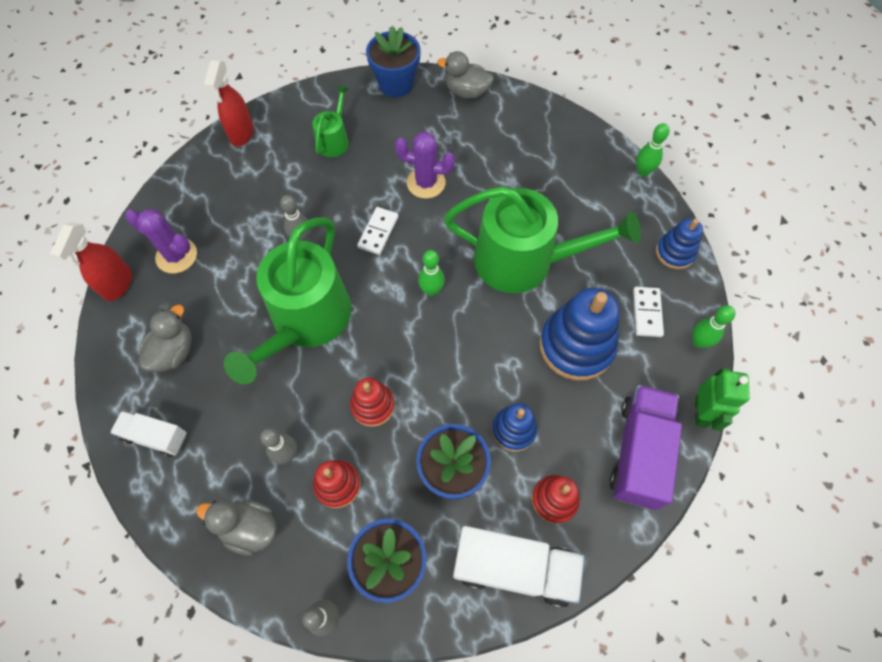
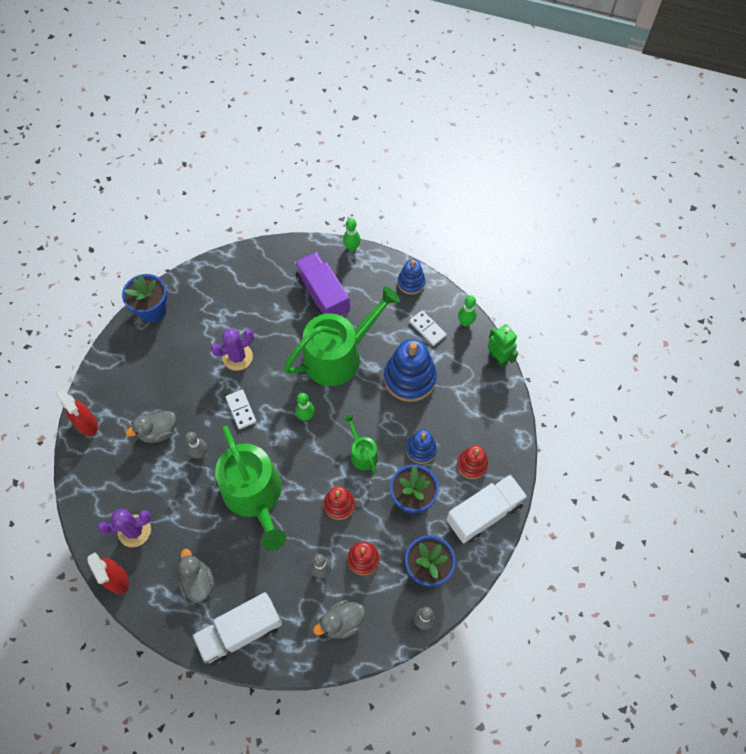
camera: 45 degrees left, 0 degrees up
white truck [110,411,187,457] -> white truck [192,592,282,666], size x1.68
green watering can [312,85,349,157] -> green watering can moved to [344,414,378,474]
grey duck [437,51,494,99] -> grey duck moved to [126,409,176,443]
purple truck [609,385,682,510] -> purple truck moved to [295,252,350,316]

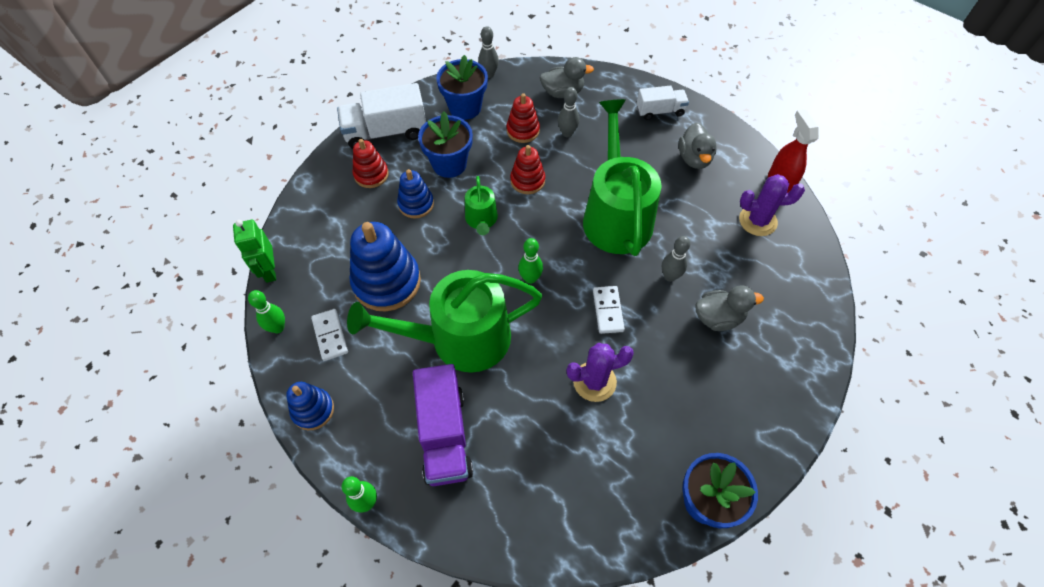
camera: 160 degrees left, 5 degrees down
red spray bottle [56,388,98,436] -> none
white truck [192,592,282,666] -> white truck [637,86,689,120], size x0.59

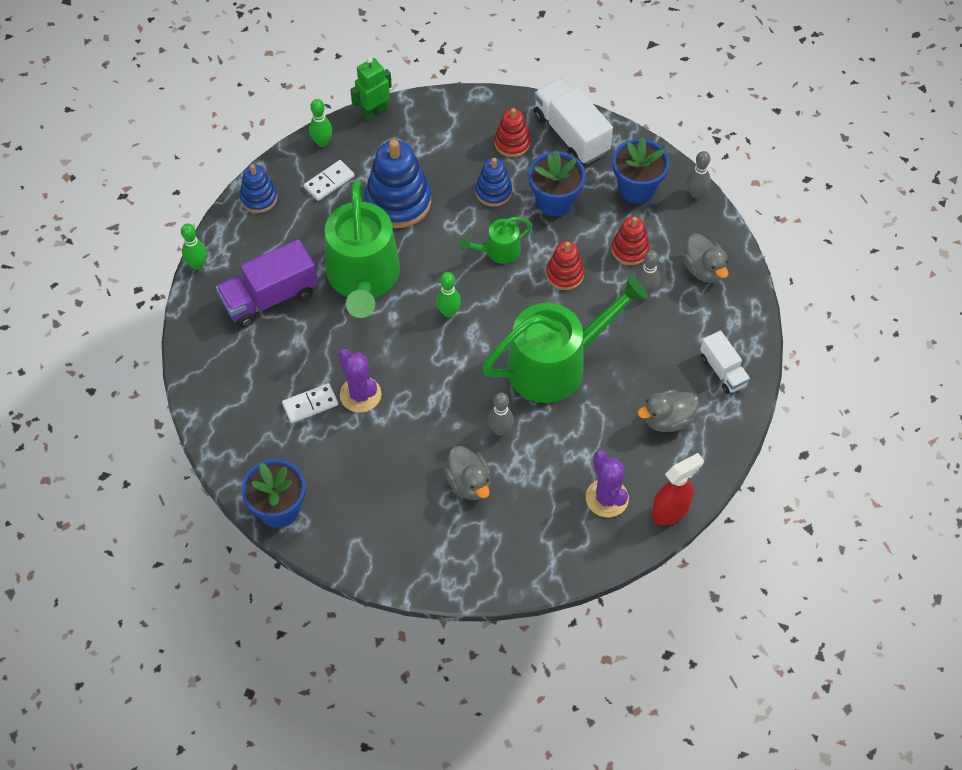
camera: 70 degrees right, 0 degrees up
green watering can [347,270,542,373] -> green watering can turned 150 degrees counterclockwise [325,179,400,318]
white domino [593,286,625,334] -> white domino moved to [282,383,338,423]

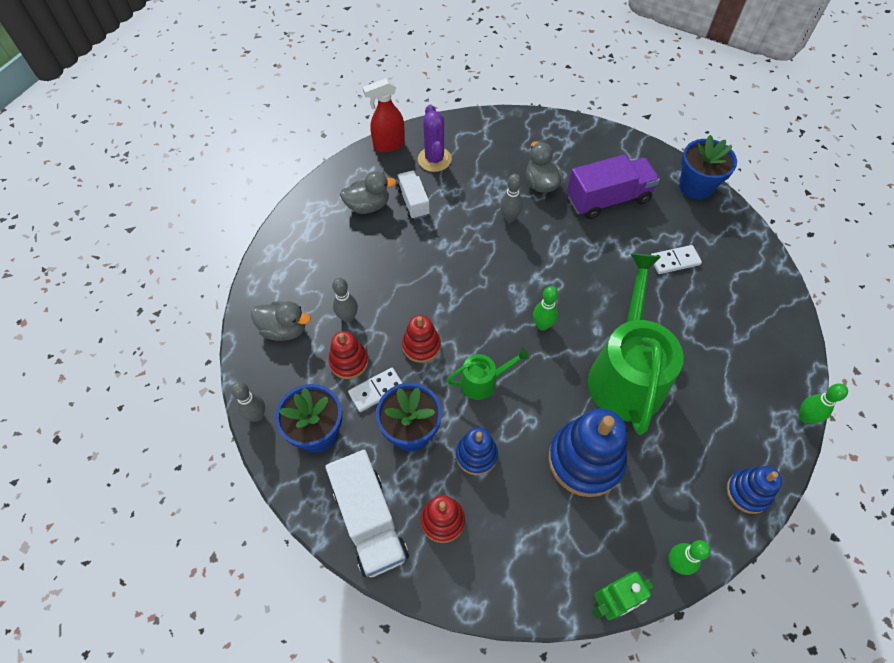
camera: 170 degrees left, 0 degrees up
purple truck [216,239,318,327] -> purple truck moved to [567,154,660,219]
white domino [304,160,354,201] -> white domino moved to [348,368,402,412]
purple cactus [338,349,381,413] -> none
green watering can [482,276,648,403] -> none
grey duck [682,234,729,283] -> grey duck turned 120 degrees clockwise [251,301,311,341]
white truck [700,330,750,394] -> white truck moved to [397,171,430,219]

